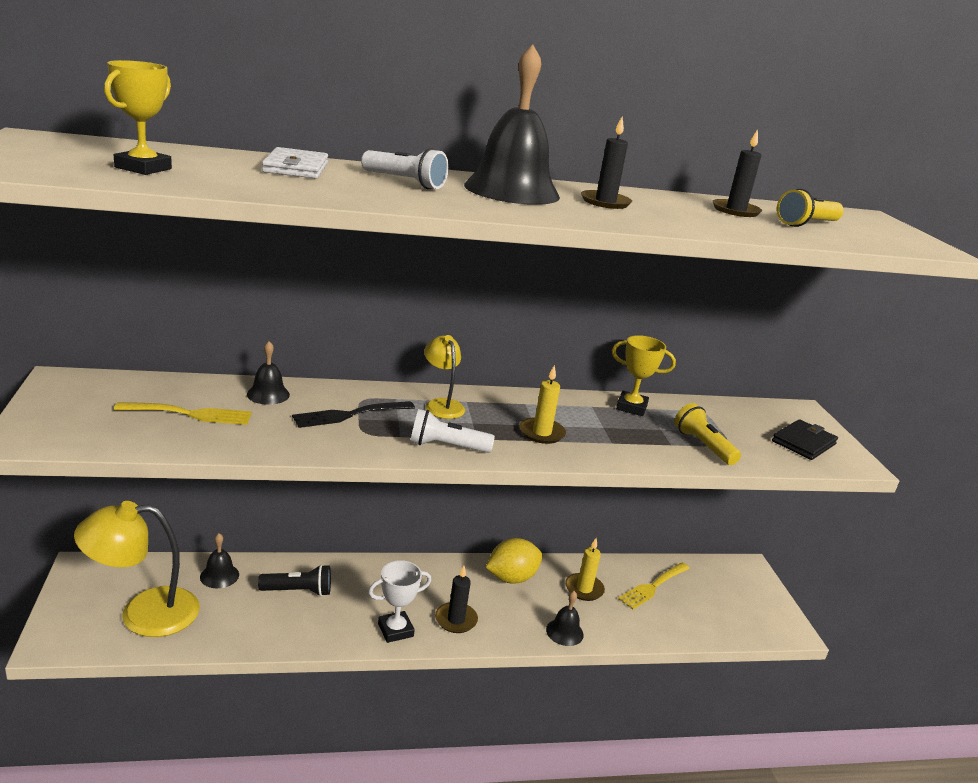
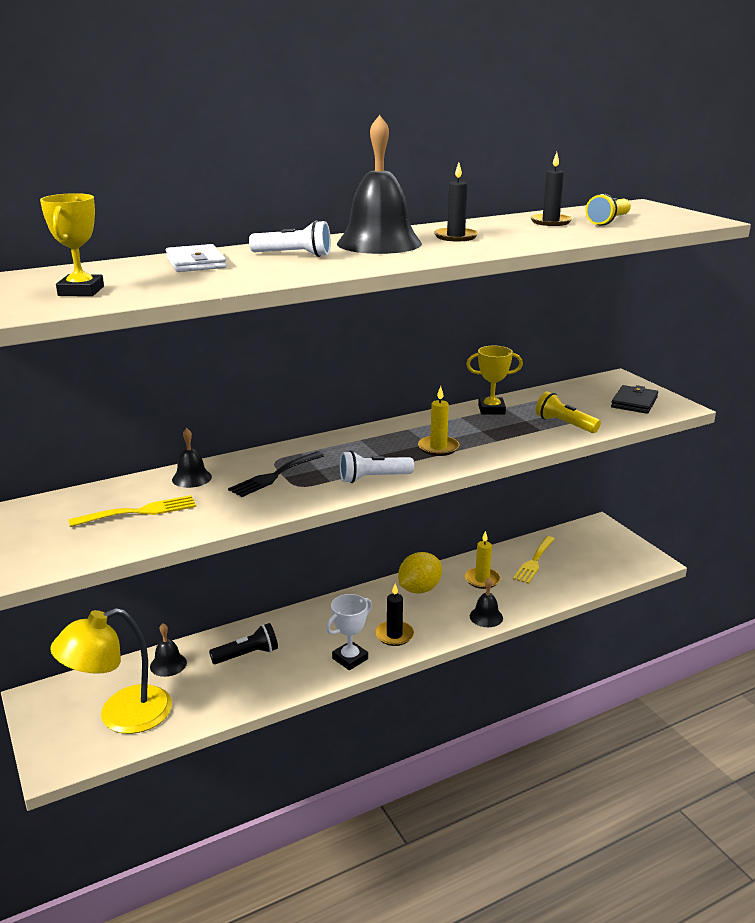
camera: 15 degrees left, 0 degrees up
yellow lamp [424,335,465,419] -> none

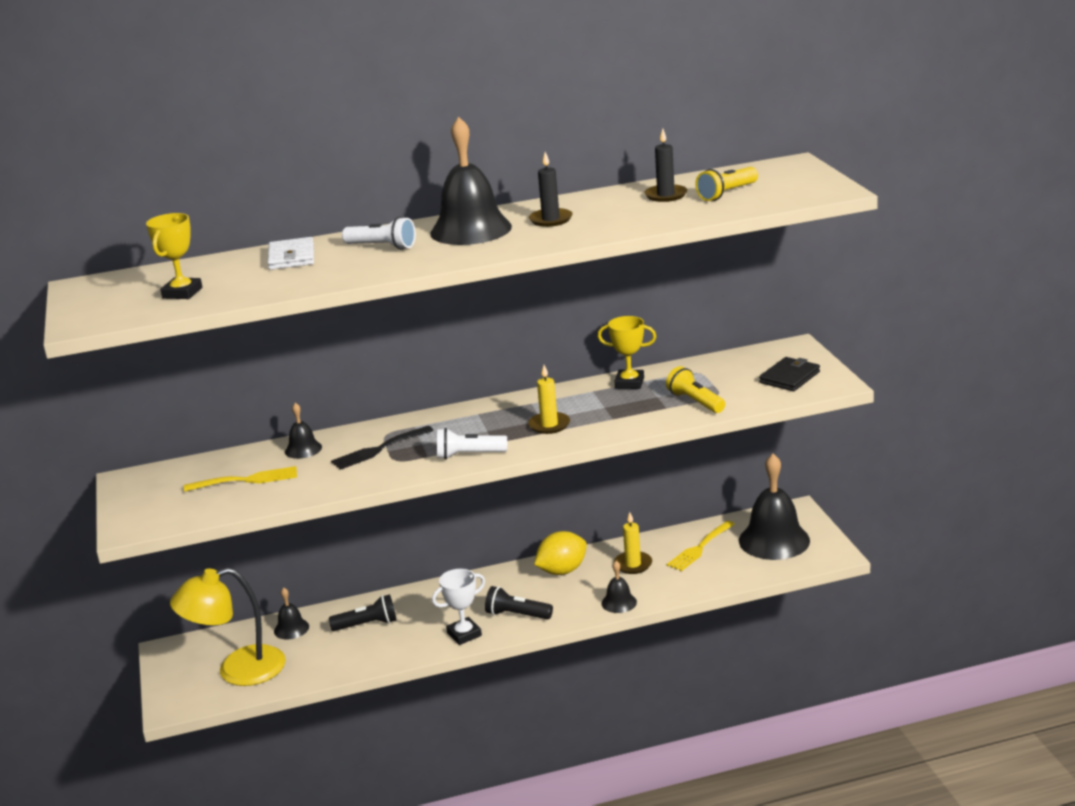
camera: 15 degrees right, 0 degrees up
black candle [375,584,414,646] -> black flashlight [485,586,553,620]
none -> black bell [739,454,810,560]

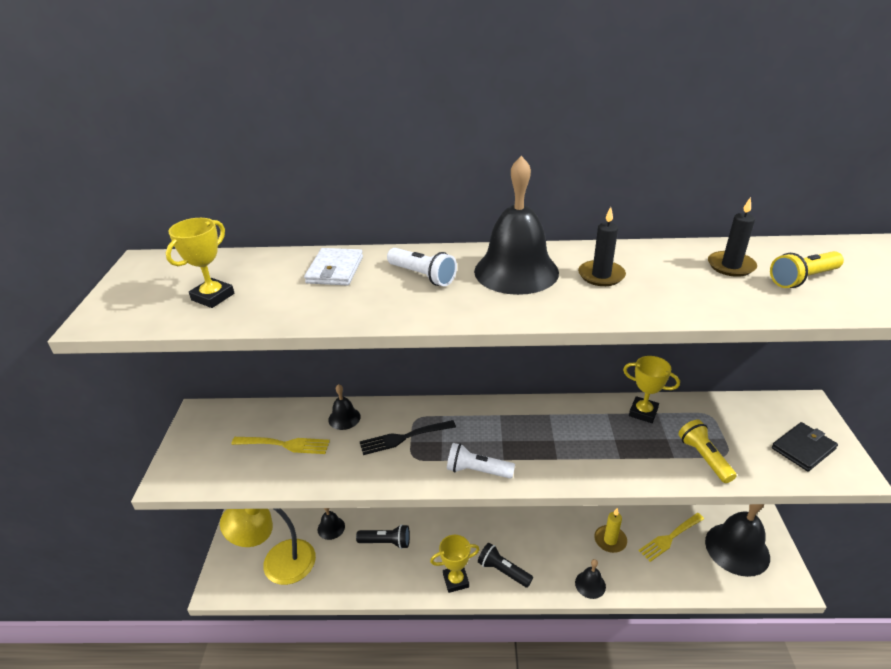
camera: 15 degrees right, 10 degrees up
white trophy [432,569,485,645] -> yellow trophy [430,535,480,593]
yellow candle [528,365,570,434] -> none
yellow lemon [534,531,587,575] -> none

